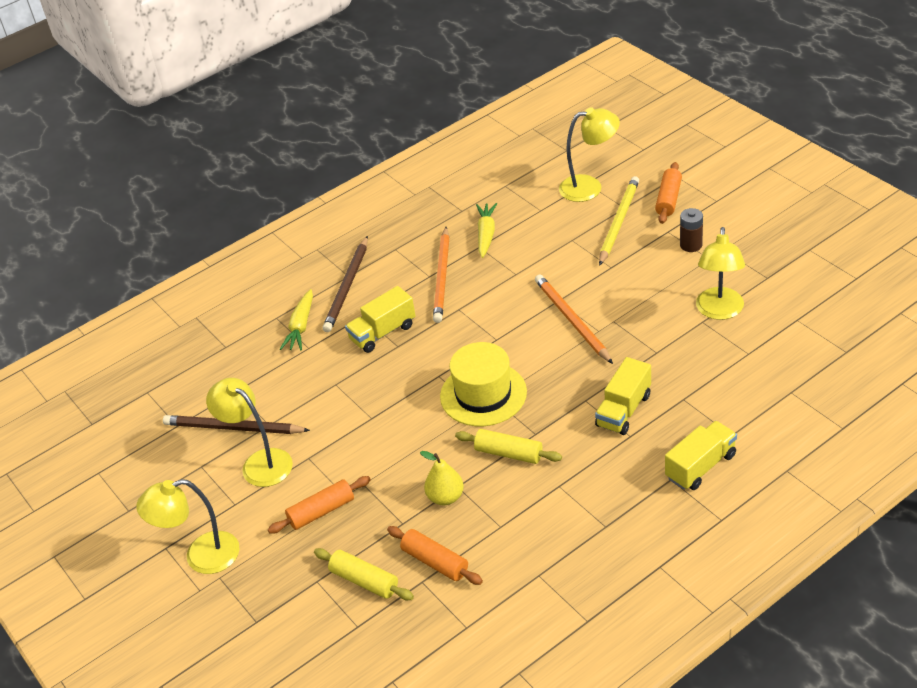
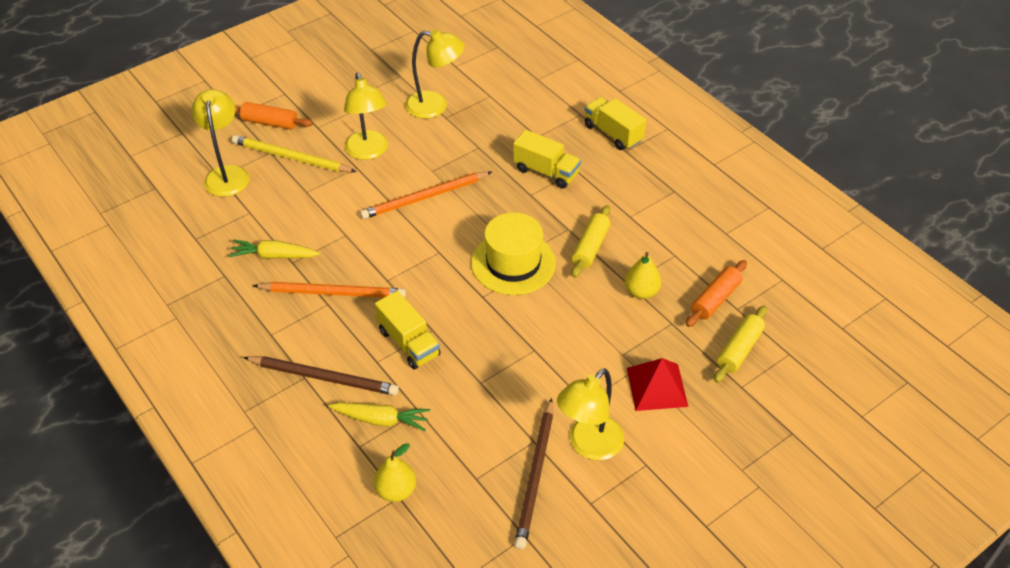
camera: 95 degrees left, 5 degrees up
yellow lamp [136,479,240,574] -> yellow lamp moved to [344,72,388,160]
orange rolling pin [268,476,371,534] -> red pyramid [627,358,688,411]
brown battery [680,208,703,252] -> none
none -> yellow pear [374,443,416,502]

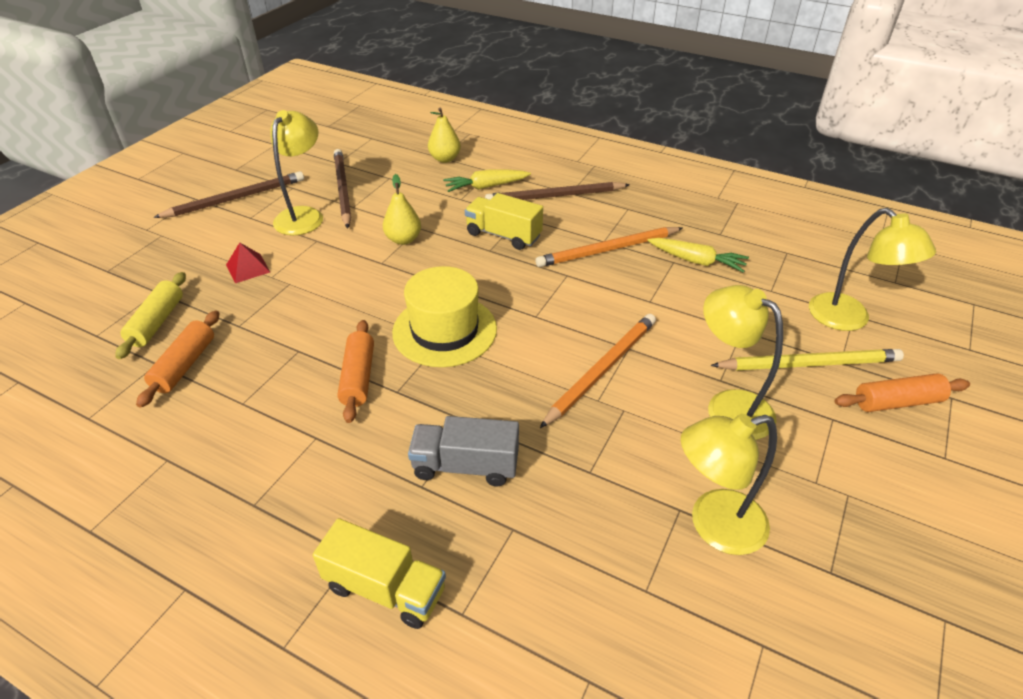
camera: 155 degrees right, 5 degrees down
yellow carrot [228,240,320,259] -> yellow carrot turned 45 degrees clockwise [647,238,749,273]
yellow truck [513,130,581,189] -> grey truck [408,416,519,486]
yellow rolling pin [571,205,610,278] -> orange rolling pin [337,320,374,423]
yellow pear [625,252,661,299] -> yellow pear moved to [383,174,421,245]
red pyramid [627,358,688,411] -> red pyramid [226,243,270,283], size x0.65
none -> brown pencil [153,171,304,218]

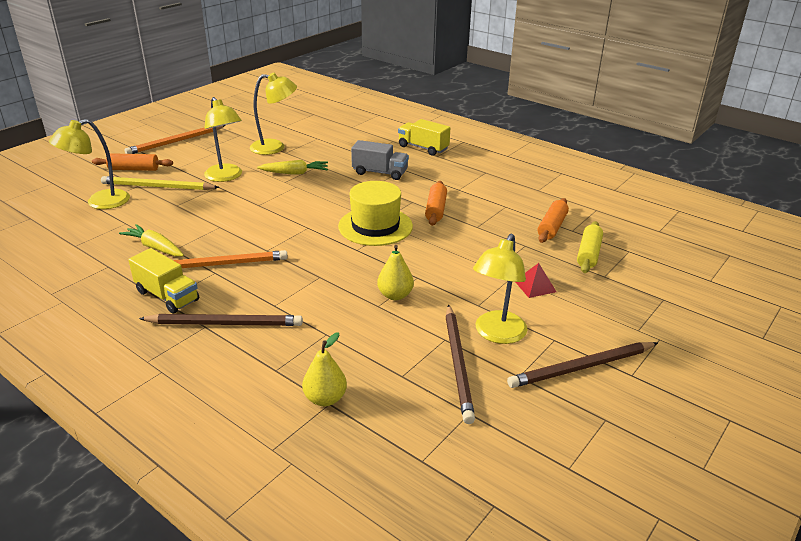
camera: 170 degrees left, 10 degrees down
yellow carrot [443,169,531,192] -> yellow carrot moved to [257,160,328,175]
yellow truck [465,193,543,250] -> yellow truck moved to [128,248,199,314]
orange pencil [540,314,656,428] -> orange pencil moved to [124,125,226,154]
yellow lamp [809,208,936,331] -> yellow lamp turned 105 degrees counterclockwise [49,119,130,209]

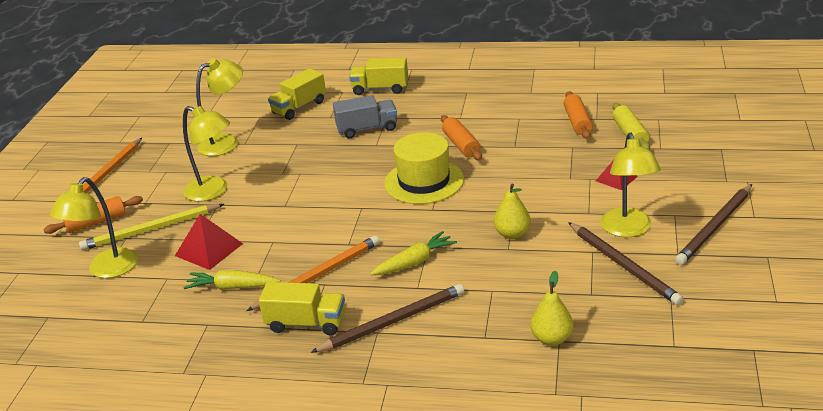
camera: 25 degrees left, 0 degrees up
yellow carrot [257,160,328,175] -> yellow carrot moved to [370,231,457,275]
none -> red pyramid [175,214,243,270]
none -> yellow truck [268,68,326,120]

